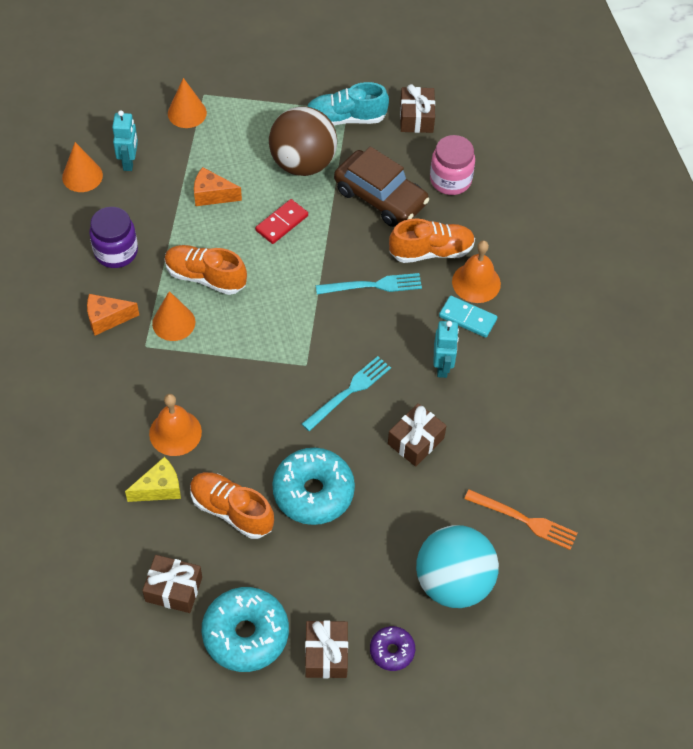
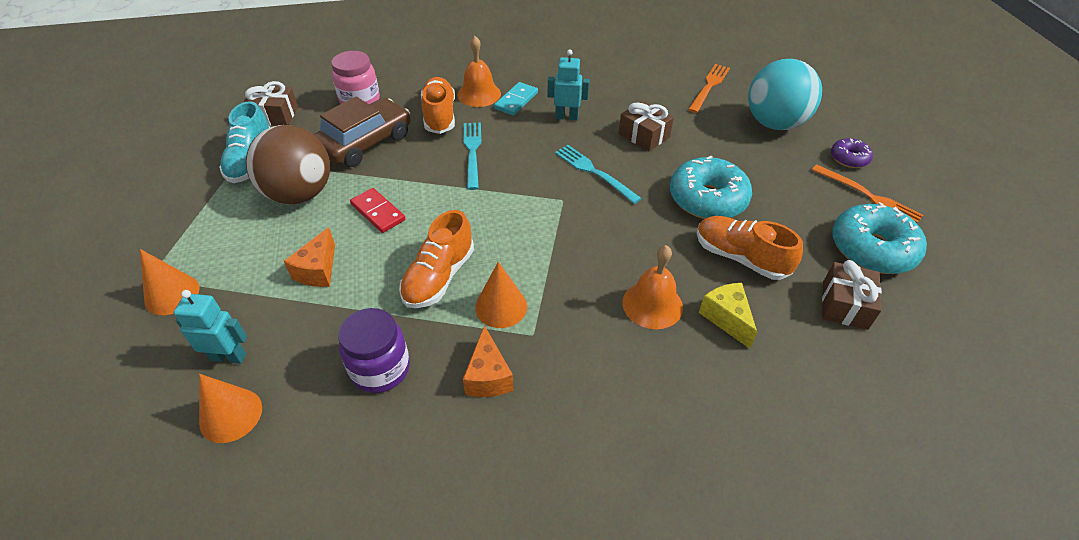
camera: 85 degrees left, 10 degrees down
orange shoe [190,472,274,539] -> orange shoe turned 90 degrees clockwise [697,216,803,280]
brown gift [305,620,348,678] -> orange fork [812,165,923,223]

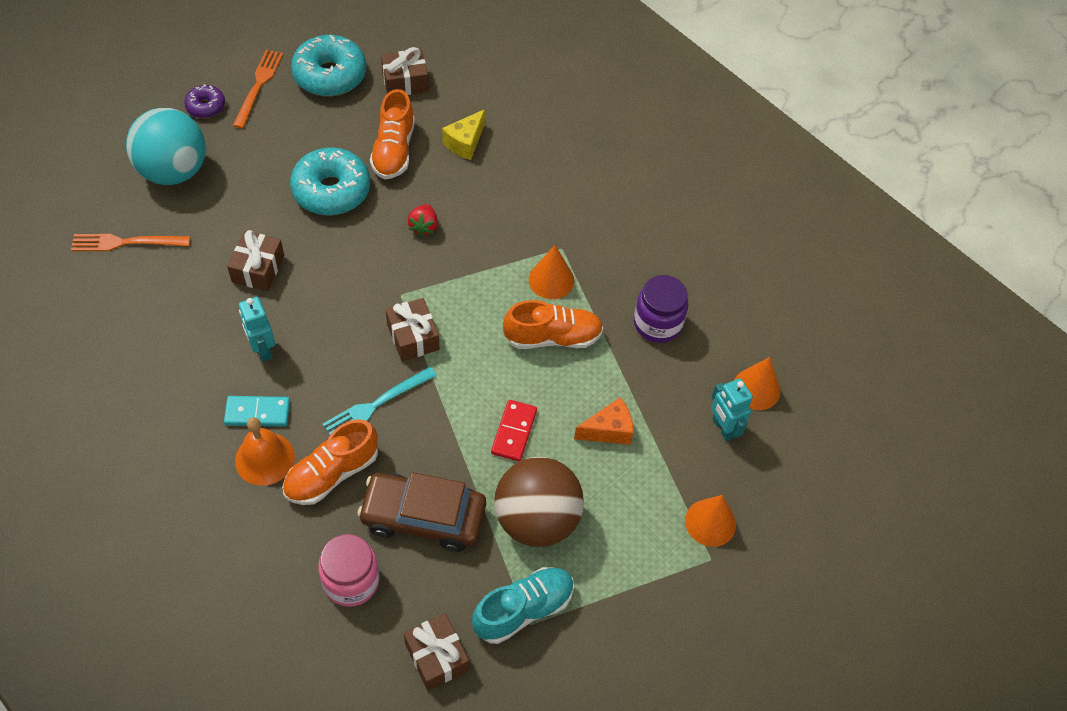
camera: 125 degrees left, 10 degrees up
orange cheese [463,325,514,397] -> none
turquoise fork [555,145,642,204] -> none
orange bell [622,245,683,329] -> none
none -> brown gift [386,298,439,361]
none -> red strawberry [407,204,438,237]

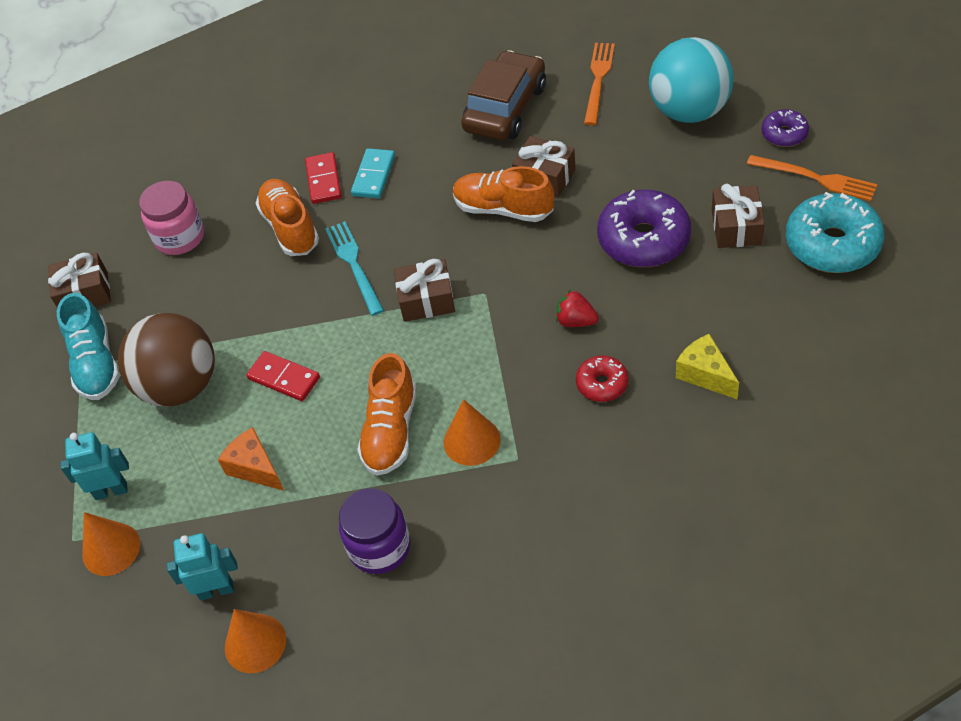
camera: 115 degrees right, 5 degrees down
orange bell [235,417,295,486] -> red domino [305,152,342,204]
turquoise robot [239,297,275,362] -> turquoise robot moved to [60,432,129,500]
turquoise donut [290,147,370,216] -> purple donut [597,190,691,267]
brown car [358,472,486,552] -> brown car moved to [461,50,546,140]
orange shoe [370,89,415,179] -> orange shoe moved to [453,166,554,222]
brown gift [381,47,429,95] -> brown gift moved to [712,184,765,248]
orange cheese [574,398,634,445] -> orange cheese turned 135 degrees clockwise [218,427,284,491]
none -> red donut [576,356,628,402]

